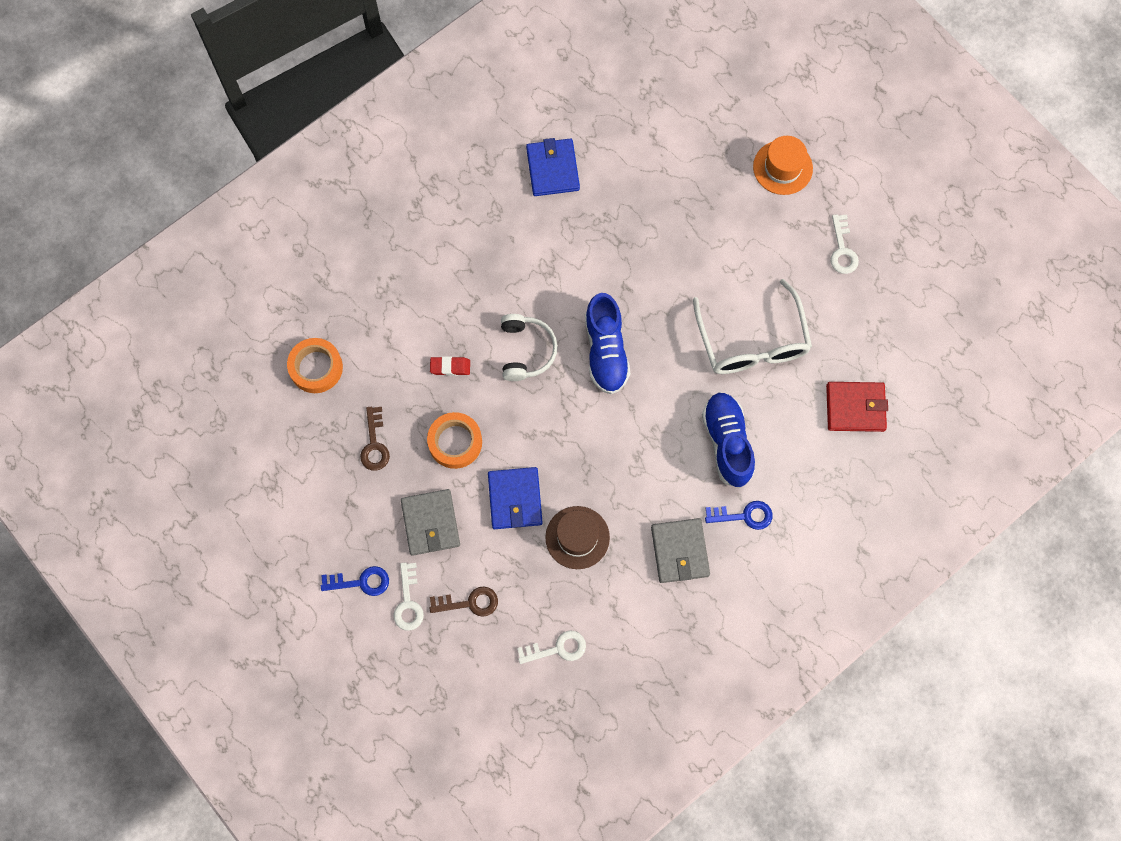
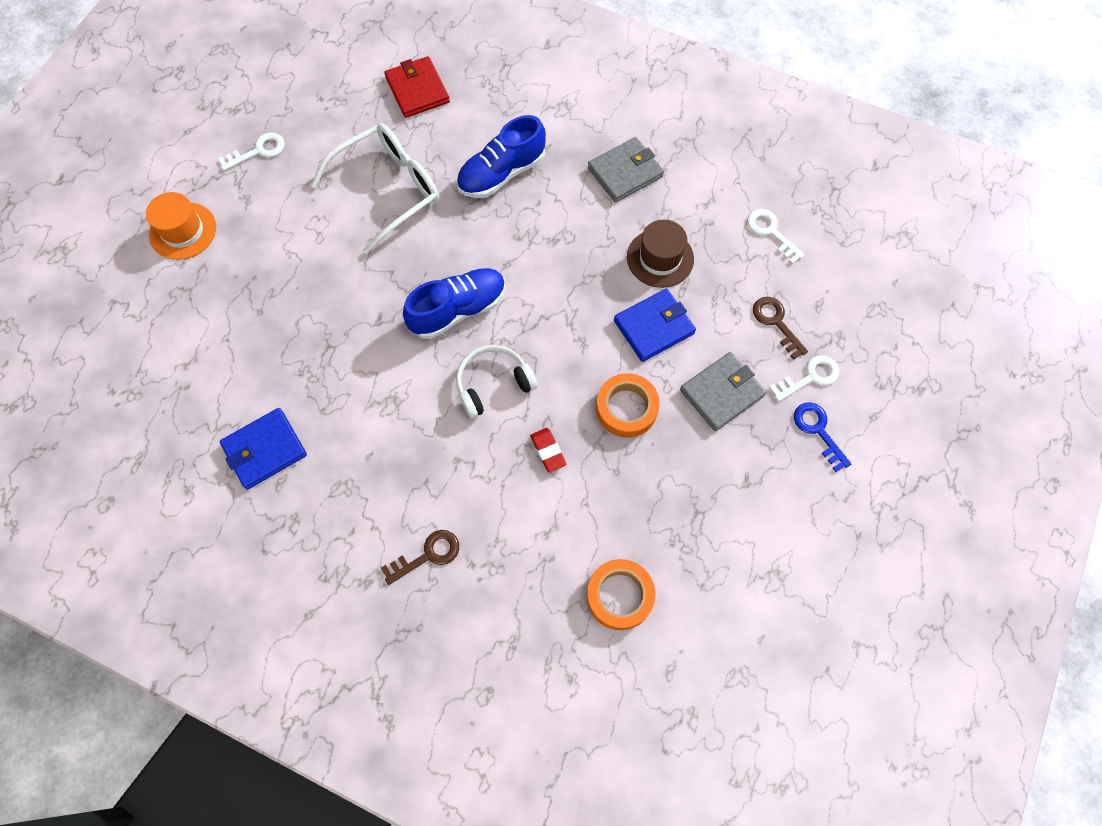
camera: 115 degrees left, 5 degrees down
brown key [360,407,390,471] -> brown key moved to [381,530,459,585]
blue key [705,501,773,530] -> none

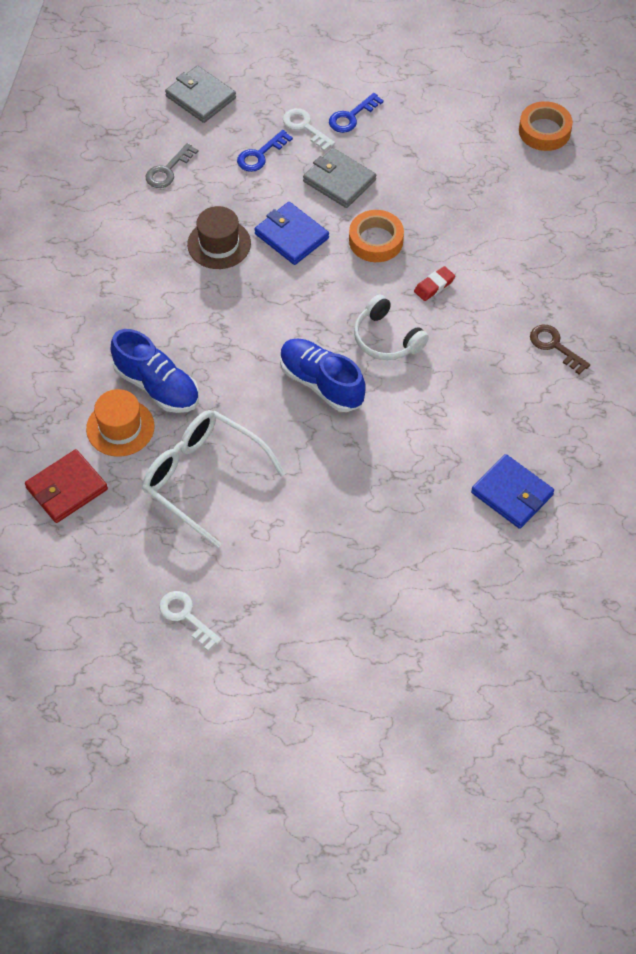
camera: 105 degrees left, 10 degrees down
orange hat [146,192,216,260] -> orange hat moved to [86,389,155,457]
orange tape [587,559,655,630] -> orange tape moved to [519,101,573,151]
grey wallet [588,137,664,203] -> grey wallet moved to [165,65,236,123]
white key [747,209,805,264] -> grey key [146,143,199,188]
brown key [753,297,808,360] -> blue key [237,130,293,172]

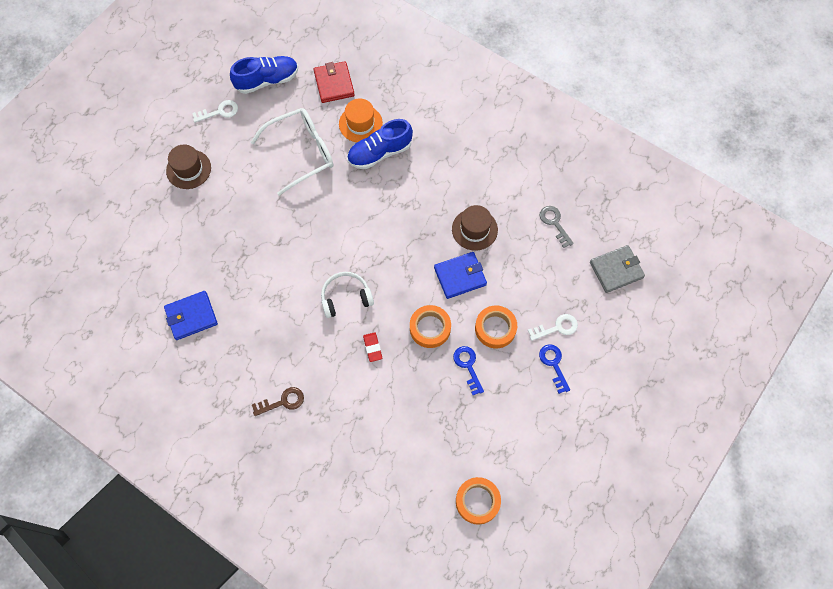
camera: 115 degrees right, 10 degrees up
blue key [237,130,293,172] -> blue key moved to [453,346,484,395]
blue shoe [280,339,366,412] -> blue shoe moved to [230,56,298,94]
grey wallet [303,148,376,208] -> orange tape [475,305,517,348]
none -> brown hat [166,144,211,189]

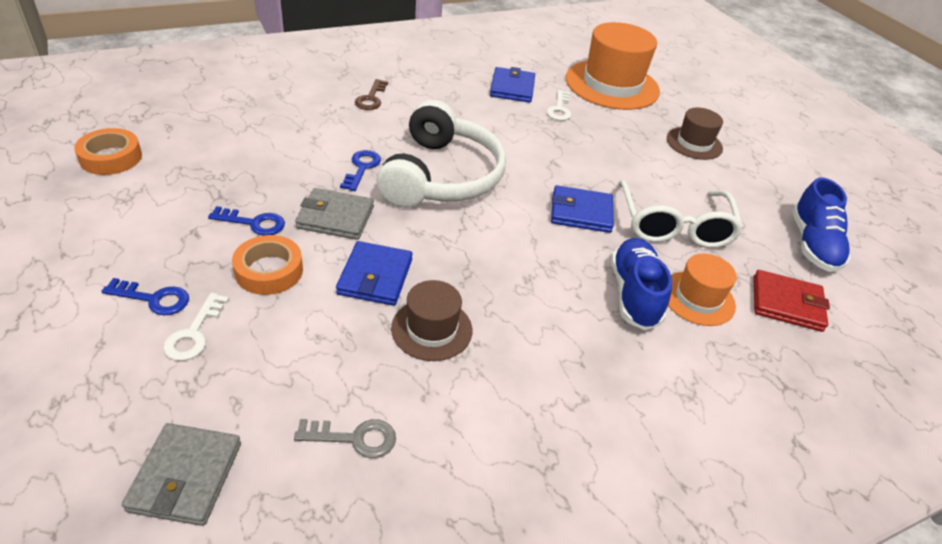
camera: 115 degrees right, 25 degrees down
white key [192,100,238,123] -> white key moved to [546,90,571,121]
white headphones [321,272,374,318] -> white headphones [376,100,506,208], size x1.93
red eraser [363,332,382,362] -> blue key [340,150,381,191]
orange tape [410,305,451,348] -> grey wallet [295,188,374,240]
none -> blue wallet [551,185,614,233]
none -> orange hat [566,22,660,110]

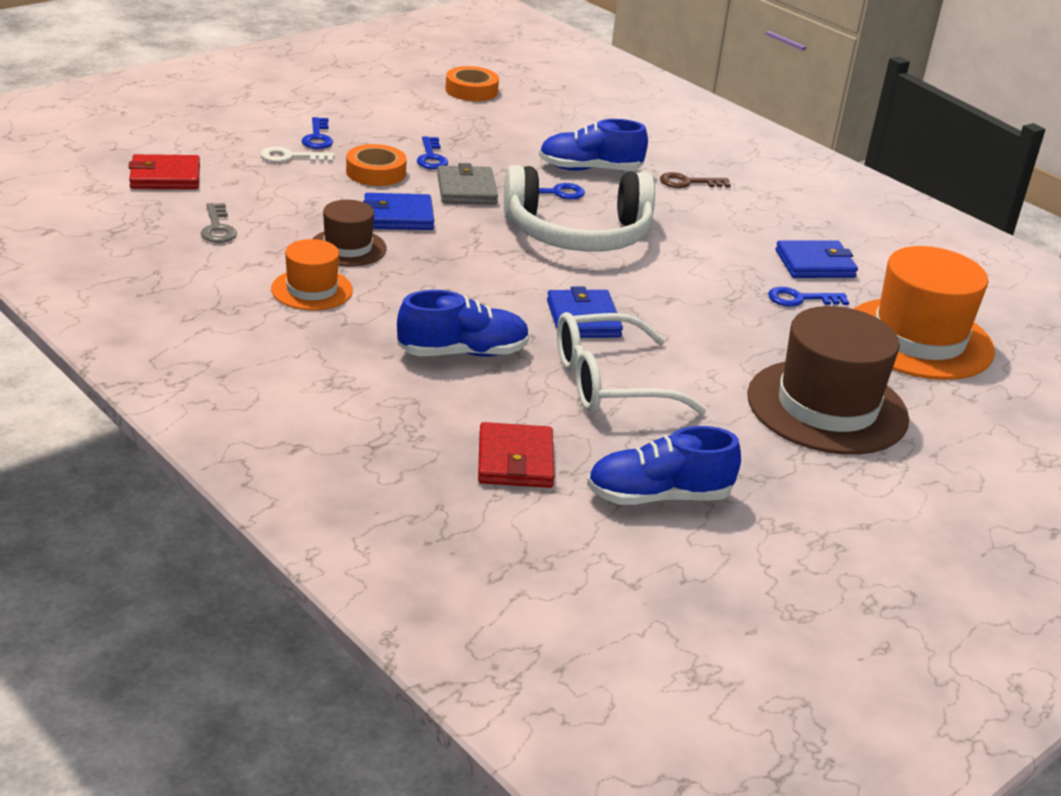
camera: 75 degrees right, 10 degrees down
grey wallet [122,423,241,526] -> red wallet [128,154,200,189]
white key [546,90,571,121] -> blue key [768,287,849,307]
brown hat [667,108,723,160] -> brown hat [747,306,909,455], size x1.87
orange hat [668,253,737,326] -> orange hat moved to [271,239,353,310]
none -> blue shoe [539,119,648,170]

